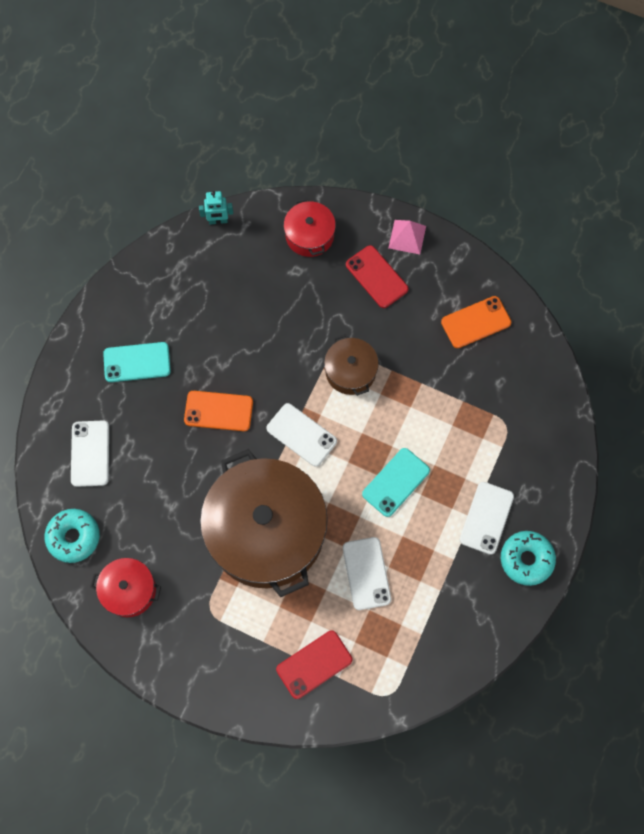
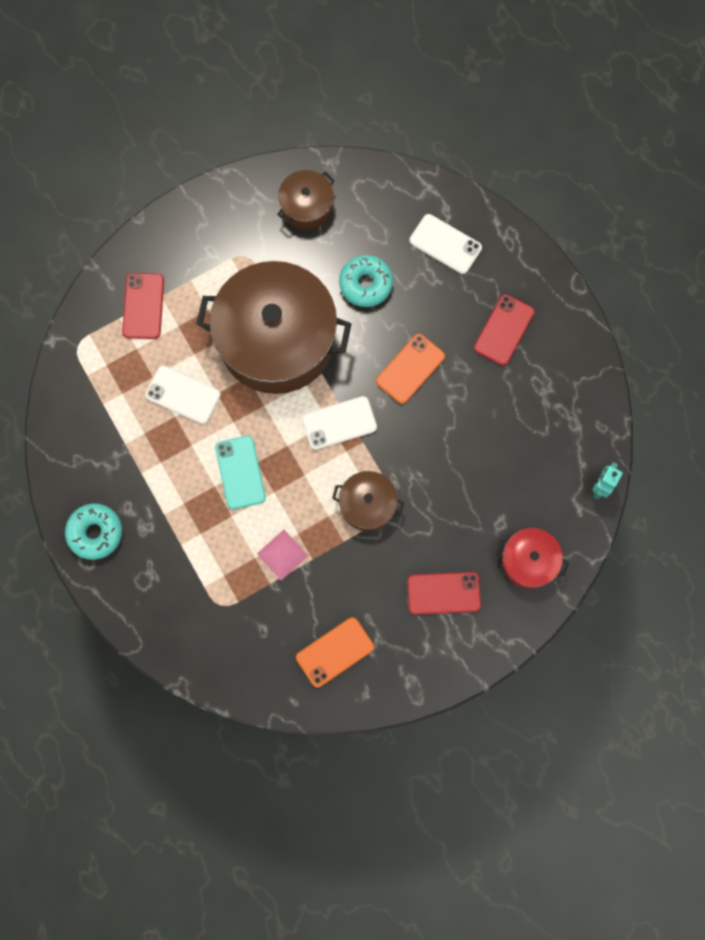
camera: 125 degrees right, 5 degrees up
turquoise donut [45,509,100,563] -> turquoise donut moved to [339,255,393,307]
red pot [90,558,161,617] -> brown pot [277,170,335,230]
turquoise phone [103,342,171,382] -> red phone [474,294,535,366]
pink pyramid [388,220,426,254] -> pink pyramid moved to [257,530,308,580]
orange phone [441,296,511,348] -> orange phone turned 45 degrees clockwise [296,617,374,687]
white phone [460,482,514,555] -> none

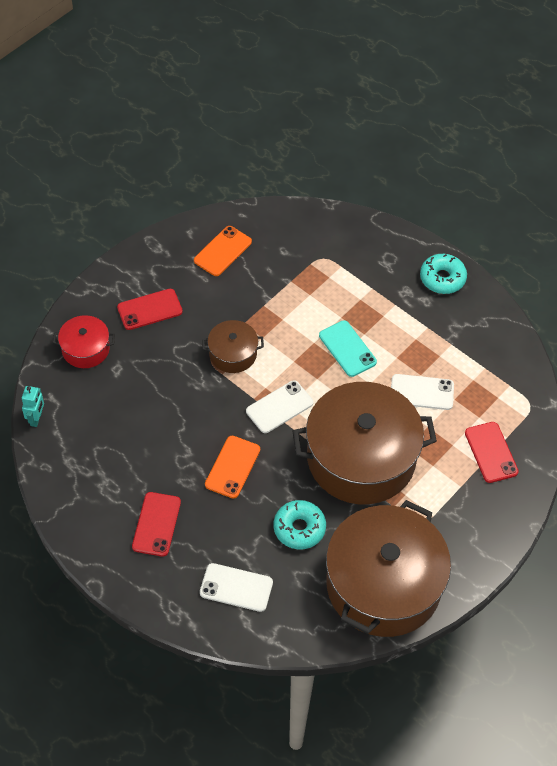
camera: 160 degrees right, 20 degrees down
pink pyramid [257,530,308,580] -> none
brown pot [277,170,335,230] -> brown pot [326,500,451,637], size x2.18

